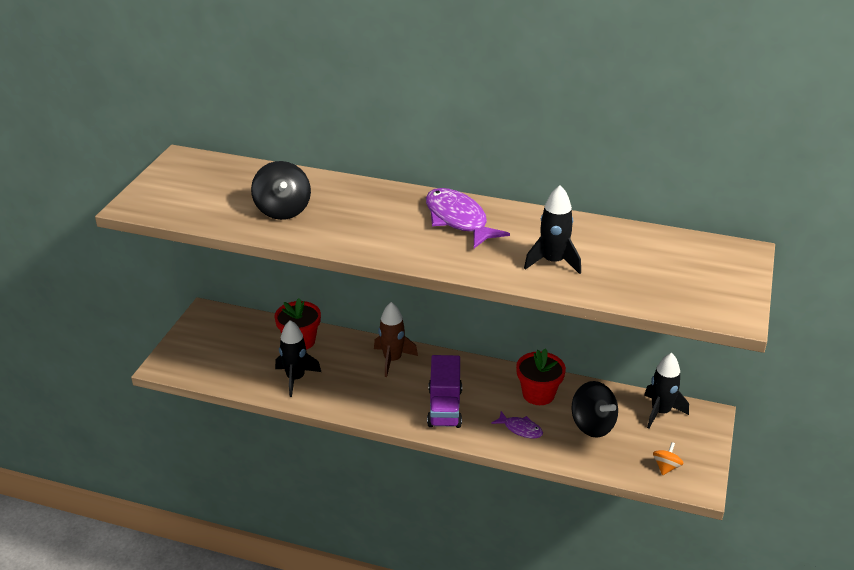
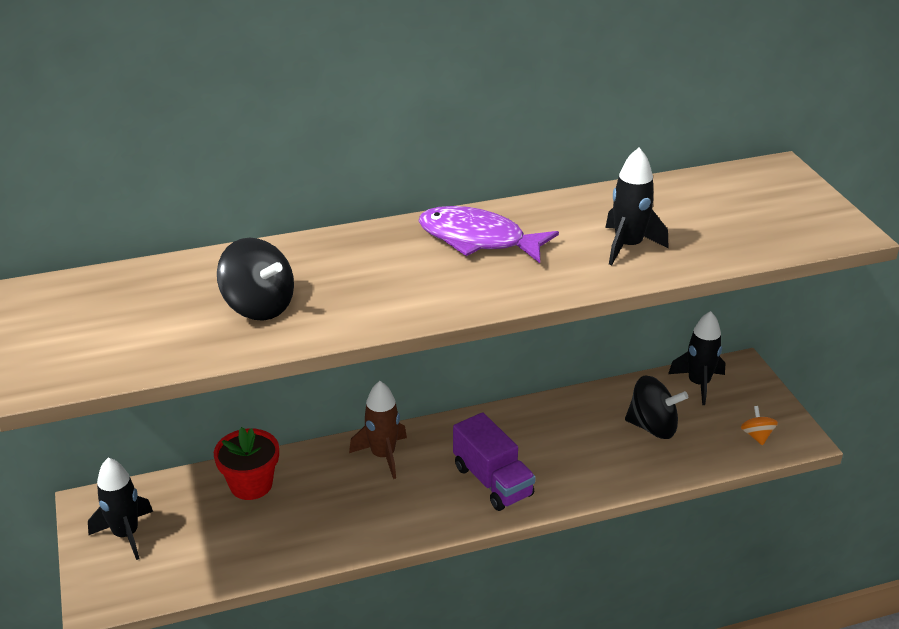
camera: 35 degrees left, 0 degrees up
black rocket [275,320,321,397] -> black rocket moved to [88,458,153,560]
purple fish [491,411,543,438] -> none
red flower pot [516,348,566,405] -> none

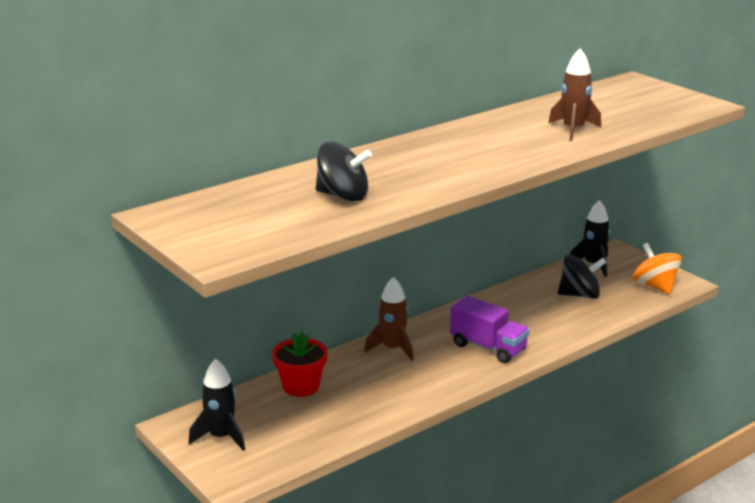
camera: 20 degrees left, 10 degrees down
purple fish [419,206,559,263] -> none
black rocket [605,147,669,265] -> brown rocket [548,49,601,141]
orange spinning top [741,406,778,446] -> orange spinning top [633,243,682,294], size x1.86

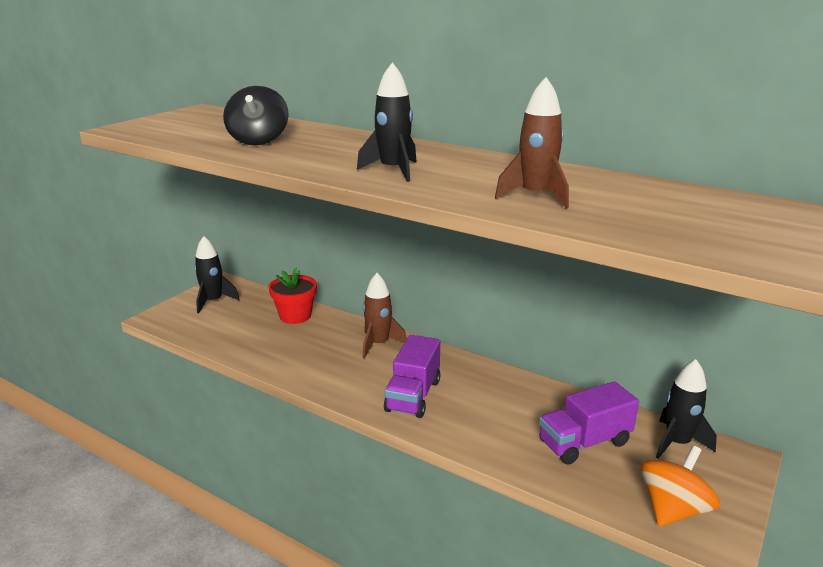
camera: 70 degrees right, 0 degrees up
black spinning top [558,255,607,299] -> purple truck [539,381,639,465]
none -> black rocket [357,62,417,182]

